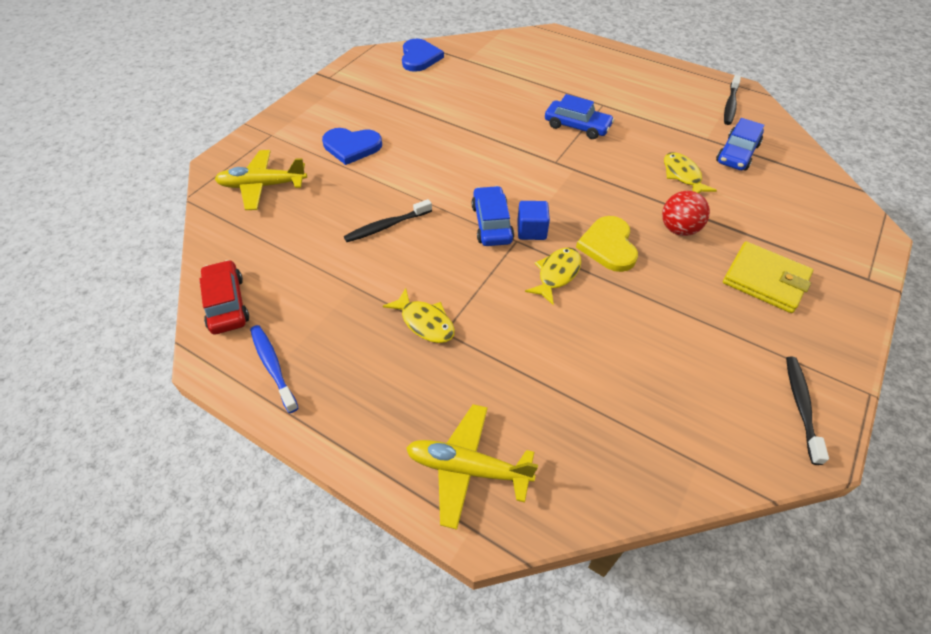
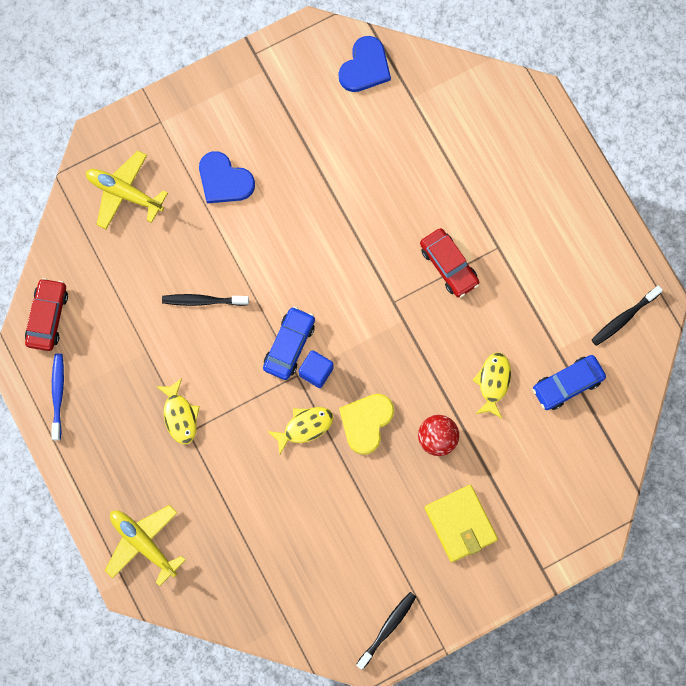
camera: 30 degrees right, 25 degrees up
blue car [545,94,614,139] -> red car [420,228,479,297]

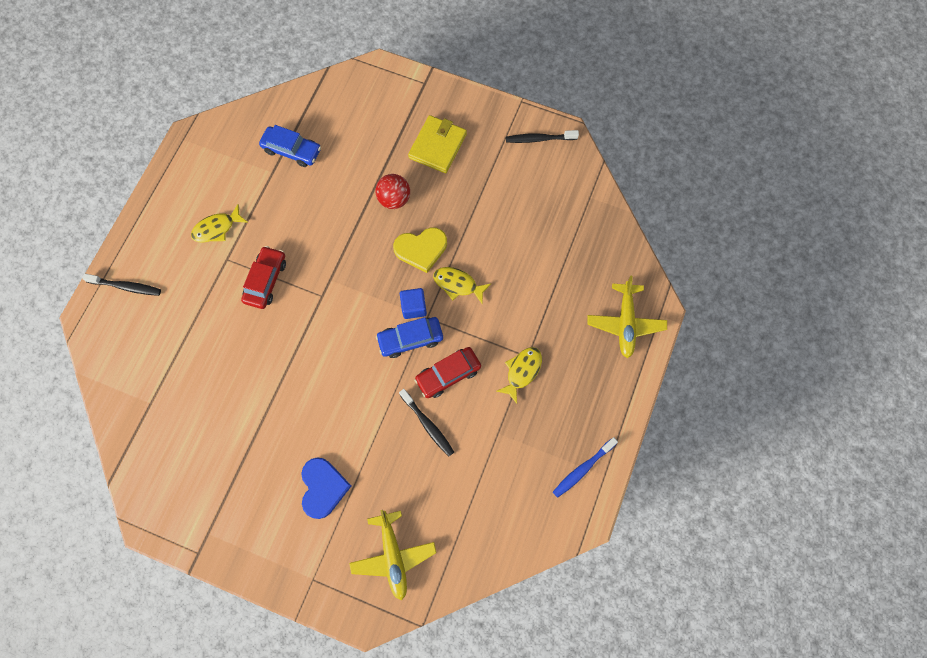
camera: 130 degrees left, 5 degrees down
red car [25,278,68,351] -> red car moved to [414,347,481,398]
blue heart [339,36,391,92] -> none
yellow fish [472,352,511,418] -> yellow fish moved to [191,204,248,242]
black toothbrush [592,285,663,346] -> black toothbrush moved to [82,274,161,296]

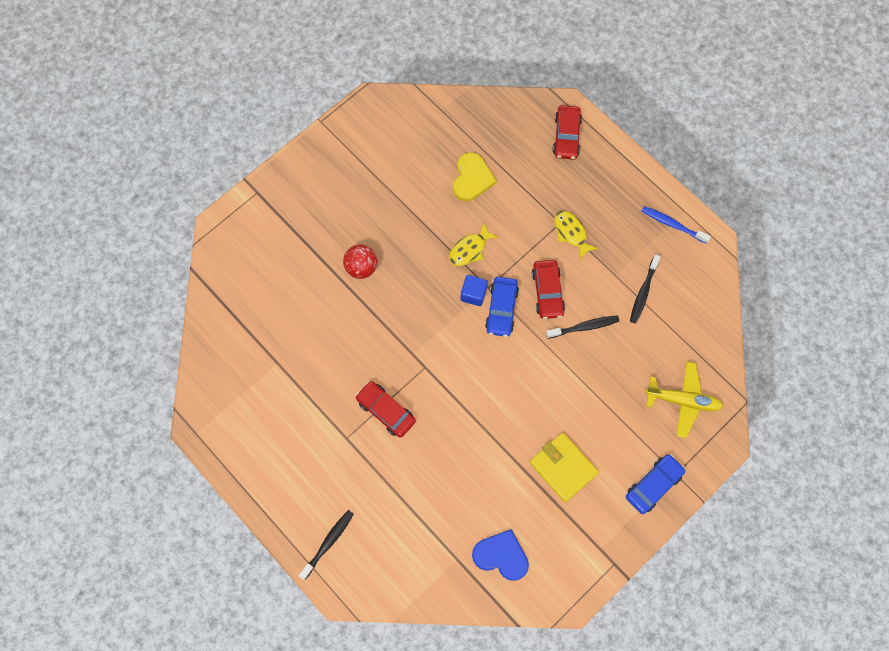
camera: 65 degrees left, 0 degrees up
yellow fish [191,204,248,242] -> none
blue car [259,125,321,167] -> blue car moved to [626,454,686,514]
blue heart [301,457,351,519] -> blue heart moved to [472,529,529,581]
yellow heart [393,227,447,273] -> yellow heart moved to [453,153,497,201]
yellow wallet [408,115,467,173] -> yellow wallet moved to [529,432,599,503]
black toothbrush [506,130,579,143] -> black toothbrush moved to [630,254,661,324]
blue toothbrush [553,437,618,498] -> blue toothbrush turned 135 degrees clockwise [642,206,711,244]
yellow plane [587,276,667,358] -> red car [552,105,582,160]

